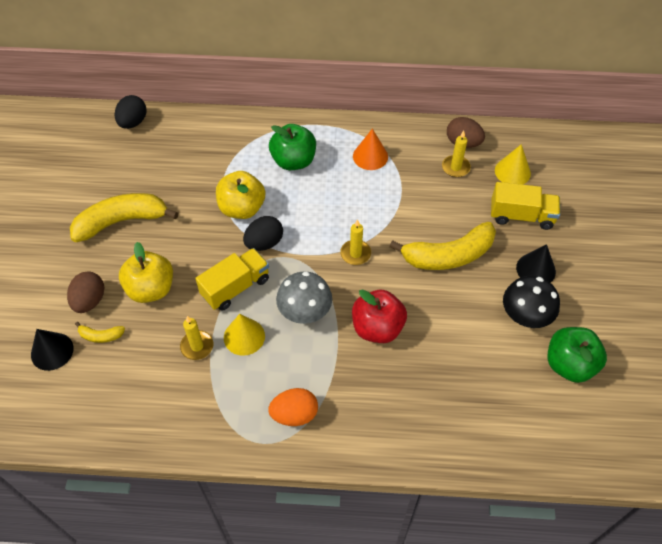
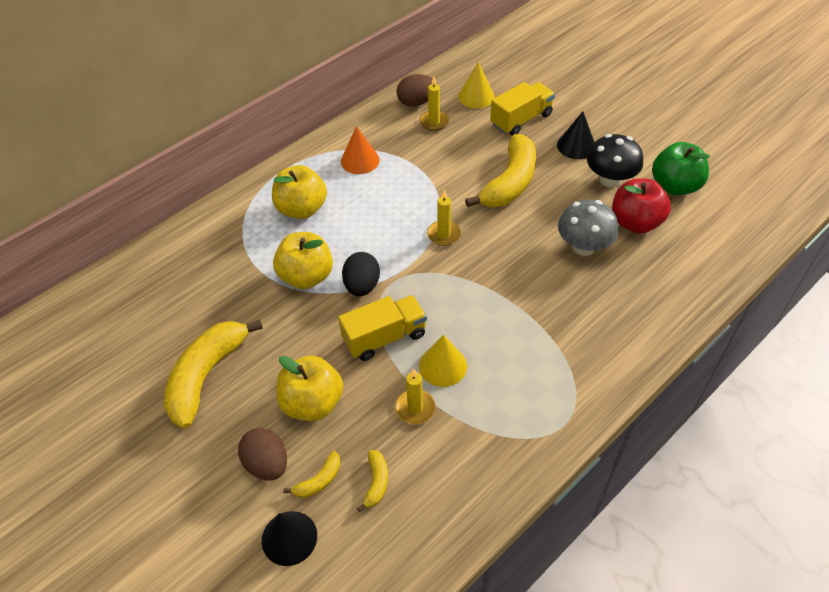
camera: 45 degrees left, 5 degrees down
black egg [115,95,147,129] -> none
yellow truck [195,248,269,311] -> yellow truck turned 60 degrees clockwise [338,295,427,361]
orange egg [268,388,318,426] -> none
green apple [269,124,316,170] -> yellow apple [272,165,327,219]
grey mushroom [276,271,332,324] -> grey mushroom moved to [558,199,618,256]
red apple [352,289,407,343] -> red apple moved to [612,179,671,234]
none -> yellow banana [357,450,388,512]

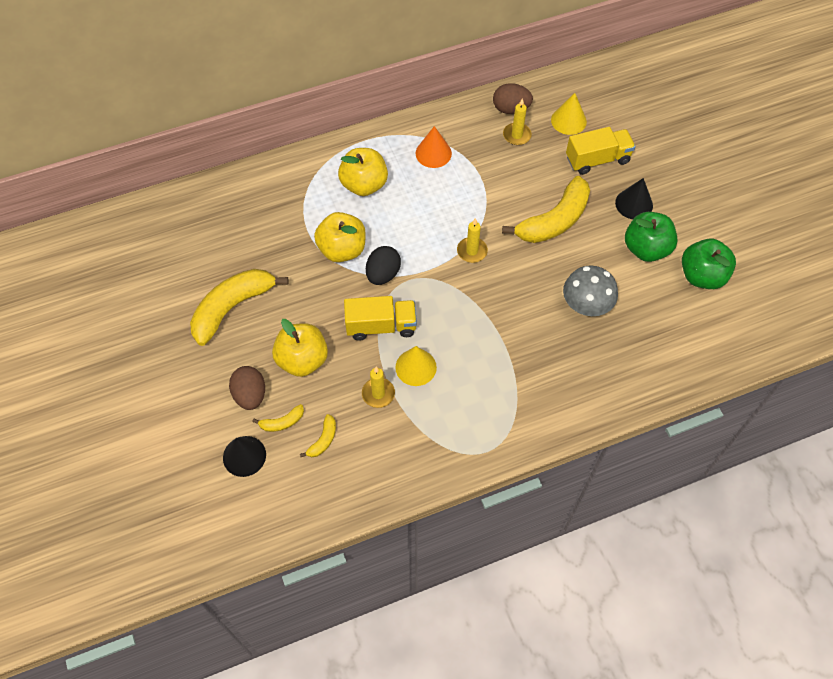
camera: 20 degrees right, 10 degrees up
black mushroom [587,134,643,188] -> green apple [625,212,677,262]
red apple [612,179,671,234] -> none

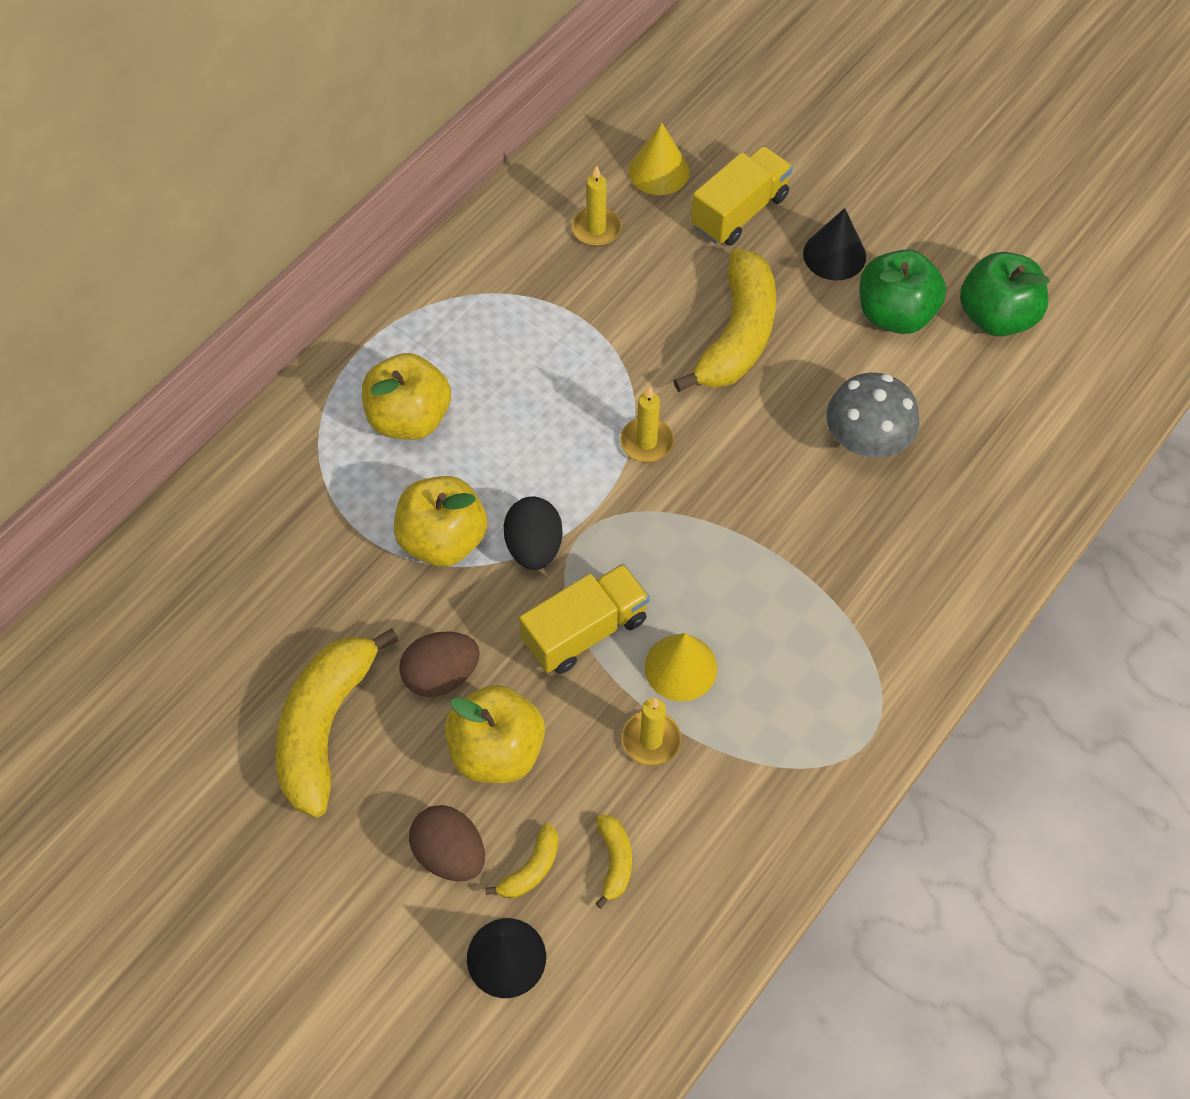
camera: 30 degrees left, 0 degrees up
orange cone [415,126,452,168] -> none
brown egg [493,83,533,114] -> brown egg moved to [399,632,480,697]

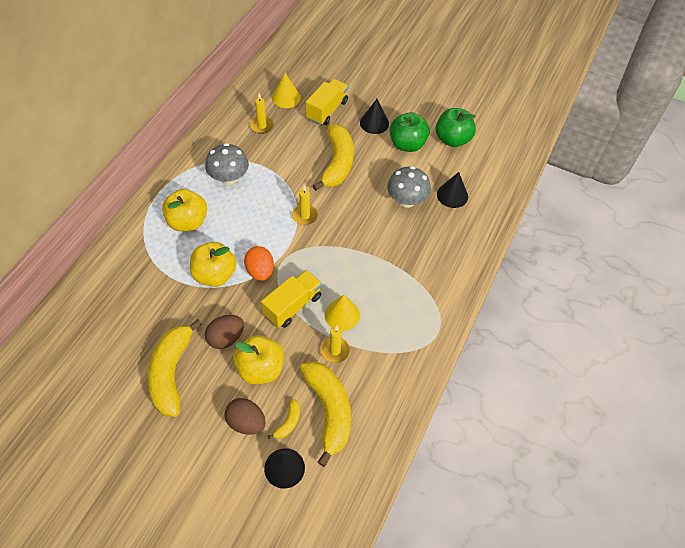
camera: 15 degrees left, 5 degrees down
black egg [503,497,563,570] -> orange egg [244,246,274,281]
yellow banana [596,815,632,908] -> yellow banana [300,361,351,467], size x2.28
none -> grey mushroom [205,143,249,185]
none -> black cone [437,172,468,208]

